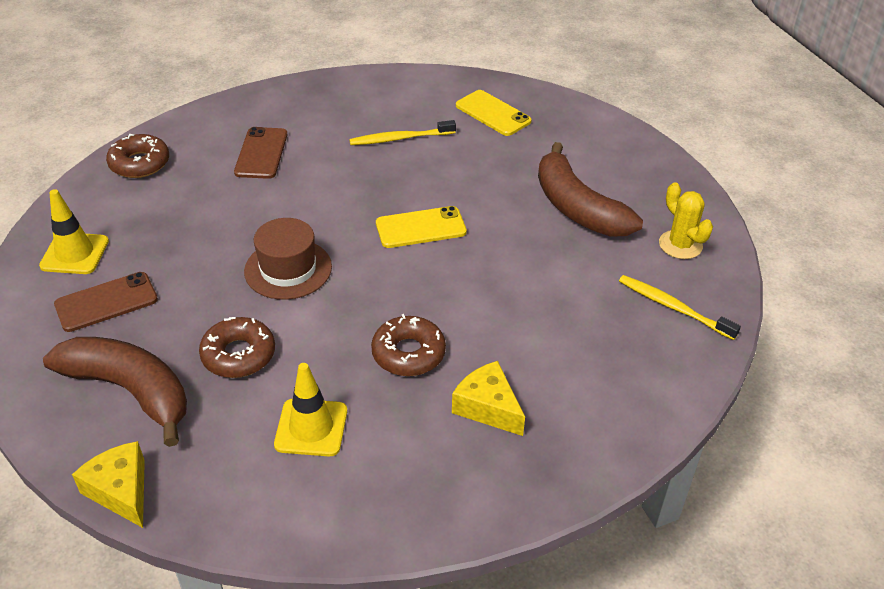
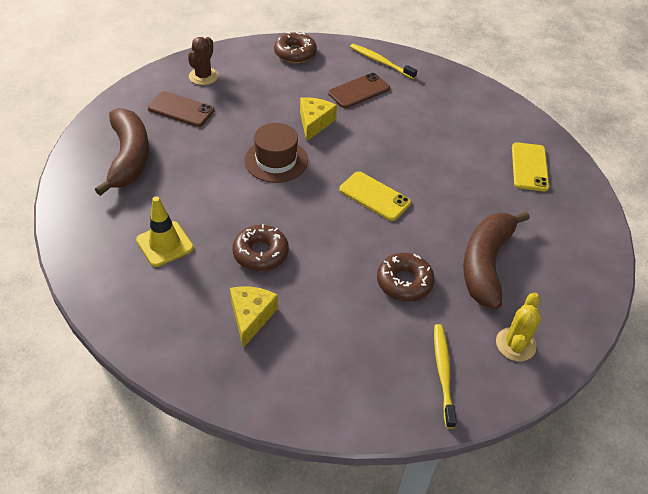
camera: 50 degrees right, 5 degrees up
yellow traffic cone [39,189,109,274] -> brown cactus [188,37,218,85]
yellow cheese [72,441,145,528] -> yellow cheese moved to [300,97,337,142]
brown donut [199,317,275,378] -> brown donut moved to [377,253,435,301]
yellow toothbrush [349,120,456,145] -> yellow toothbrush moved to [350,44,417,79]

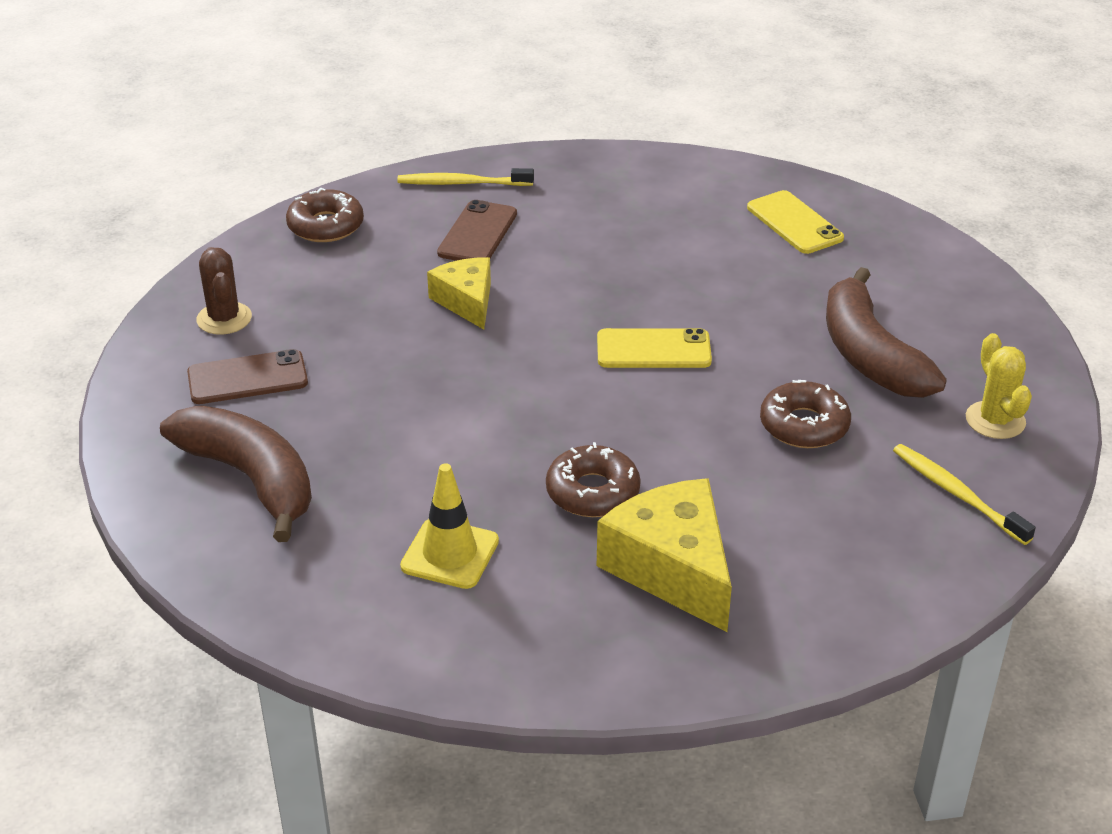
camera: 35 degrees left, 10 degrees down
yellow cheese [230,286,278,348] -> yellow cheese [597,478,732,632], size x1.61
brown hat [244,123,308,183] -> none

